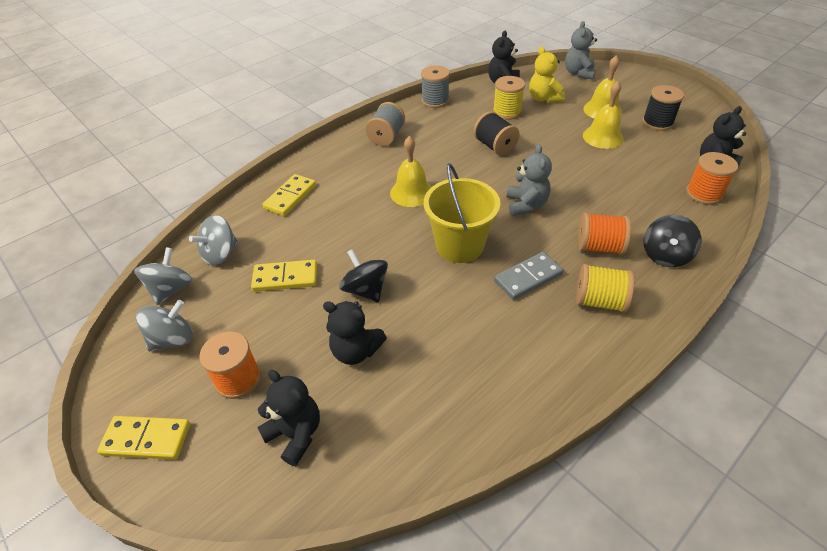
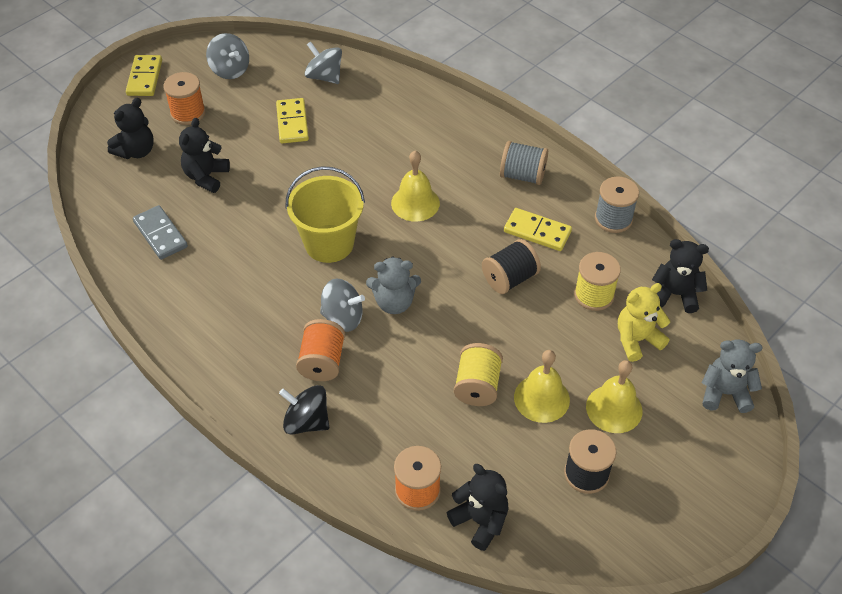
camera: 85 degrees right, 5 degrees up
grey spinning top [134,247,192,305] -> grey spinning top moved to [320,279,365,332]
yellow domino [262,174,316,216] -> yellow domino moved to [504,208,572,251]
black spinning top [339,249,388,303] -> none
grey domino [494,252,564,300] -> grey domino moved to [133,205,188,260]
yellow spool [576,264,634,313] -> yellow spool moved to [454,343,503,406]

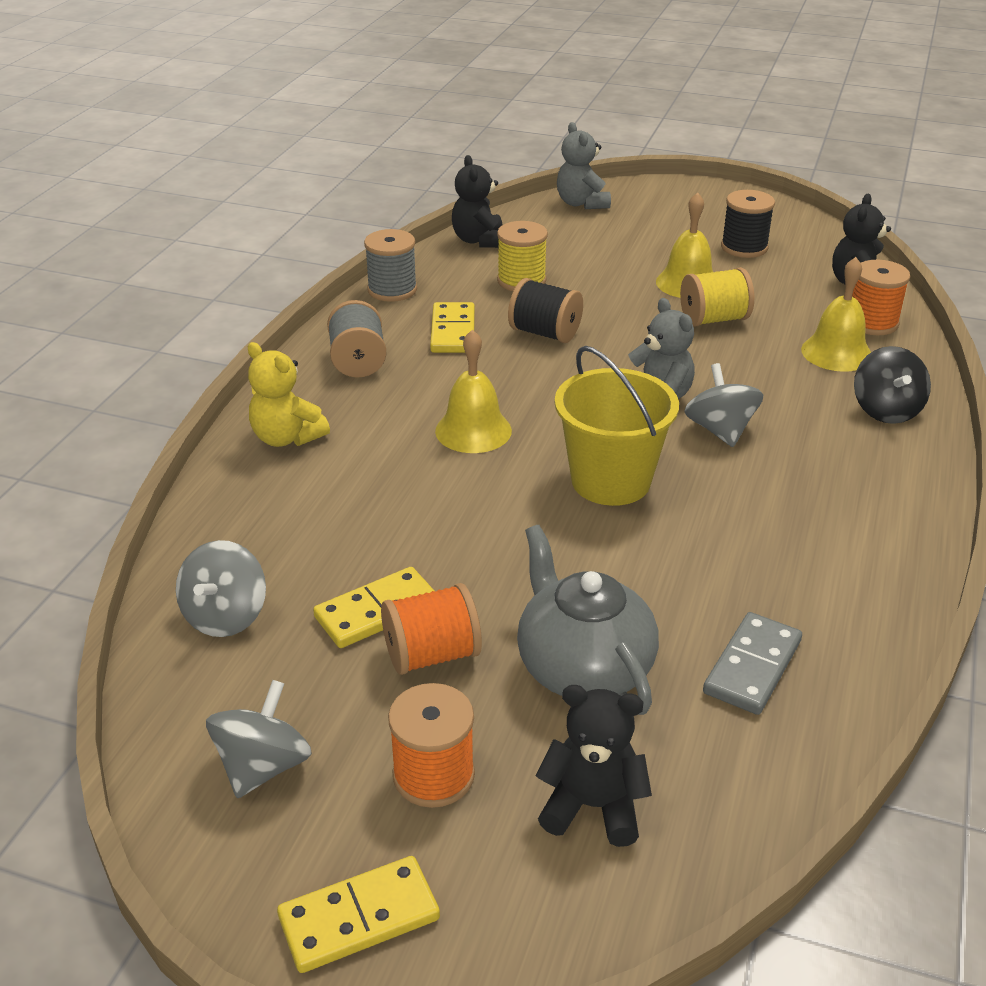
camera: 115 degrees left, 15 degrees down
black teddy bear [179,118,230,193] -> grey teapot [517,525,659,715]
orange spool [296,319,345,381] -> orange spool moved to [381,583,482,675]
yellow bell [586,360,643,433] -> yellow bell moved to [801,257,871,372]
yellow teddy bear [618,283,670,362] -> yellow teddy bear moved to [248,342,330,447]

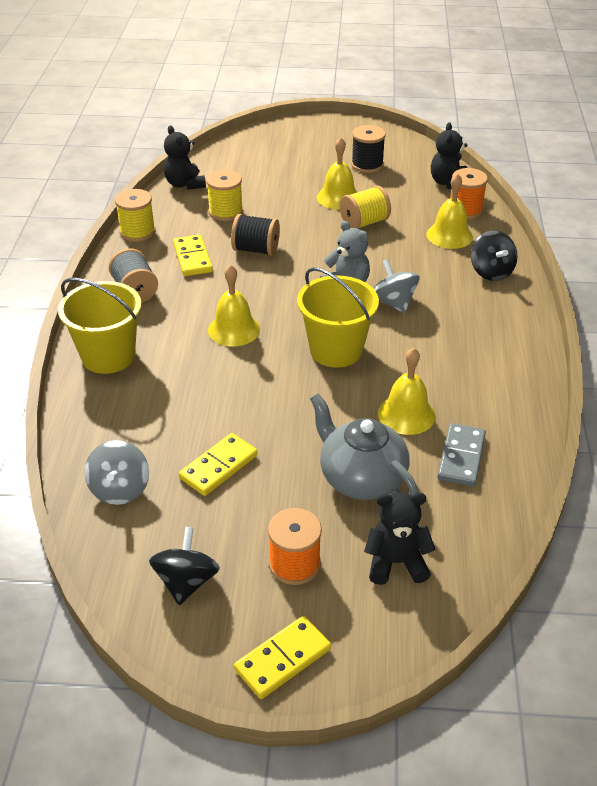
camera: 15 degrees left, 5 degrees up
grey spinning top [206,680,312,798] -> black spinning top [149,527,220,605]
yellow teddy bear [248,342,330,447] -> yellow bucket [58,278,142,374]
grey spool [364,229,417,302] -> yellow spool [115,189,155,242]
orange spool [381,583,482,675] -> none
grey teddy bear [557,122,611,209] -> none
none -> yellow bell [378,348,436,435]

